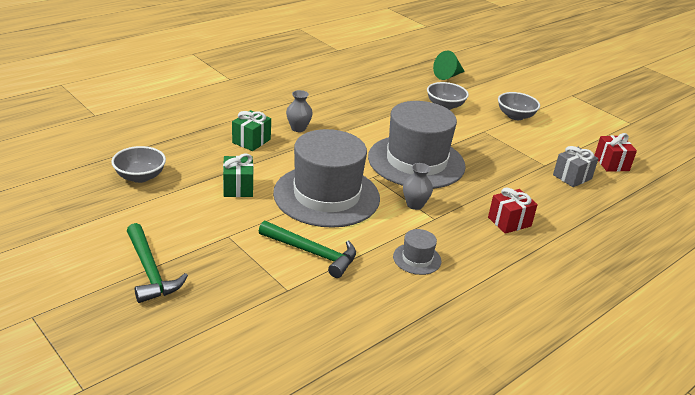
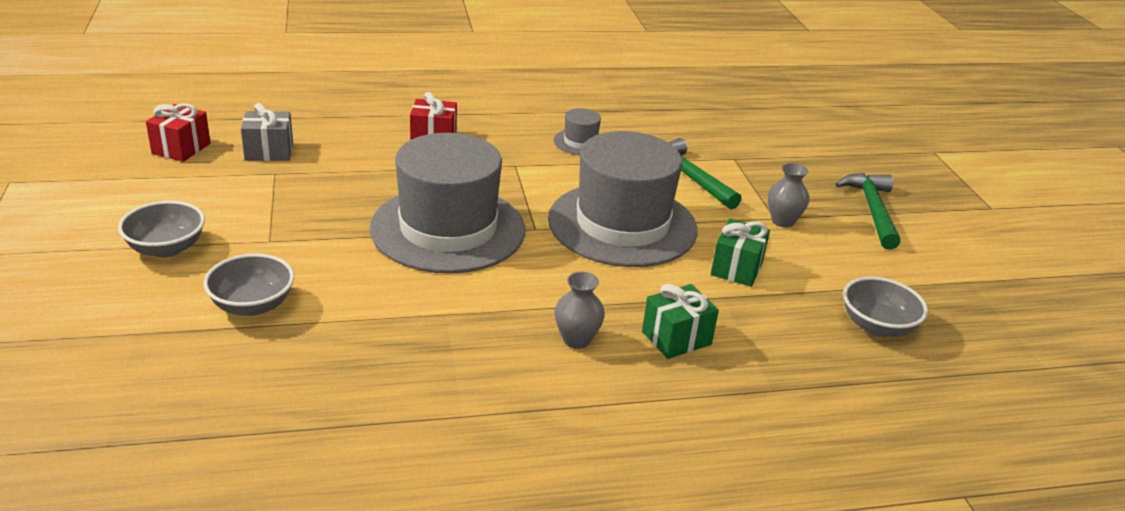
camera: 150 degrees left, 0 degrees up
grey vase [403,163,433,210] -> grey vase moved to [768,163,809,228]
green cone [433,51,465,80] -> none

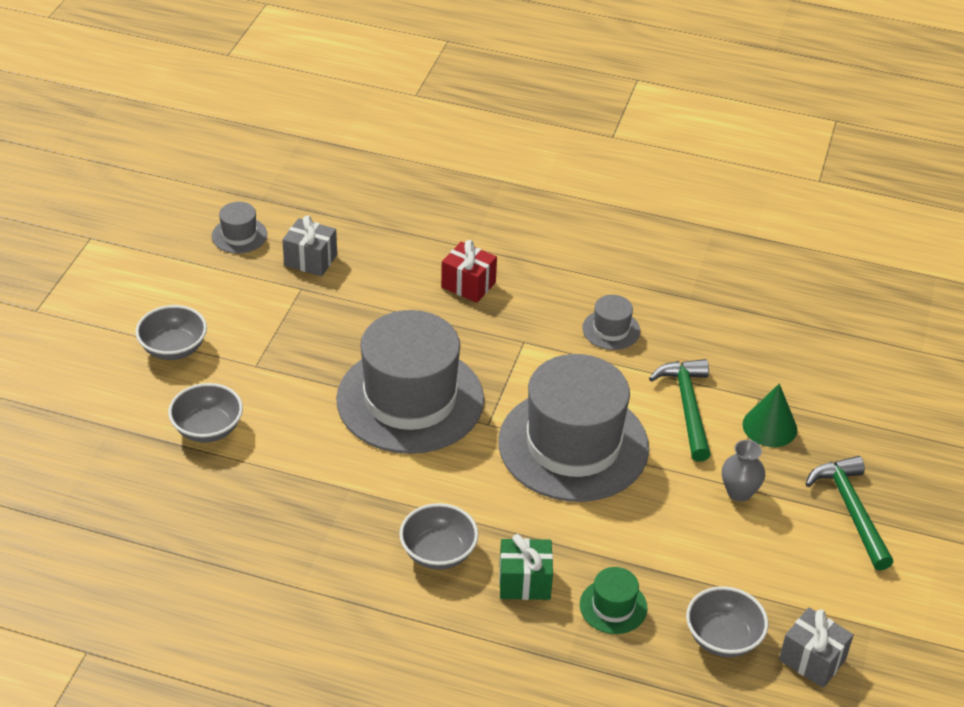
camera: 30 degrees right, 10 degrees up
red gift [146,103,211,162] -> grey hat [212,202,267,254]
grey vase [555,272,605,349] -> grey bowl [399,503,478,570]
green gift [711,219,770,287] -> none
green hammer [836,173,901,250] -> green hammer turned 45 degrees counterclockwise [806,456,893,571]
none -> green hat [580,567,647,634]
none -> green cone [742,383,797,447]
none -> grey gift [779,607,854,688]

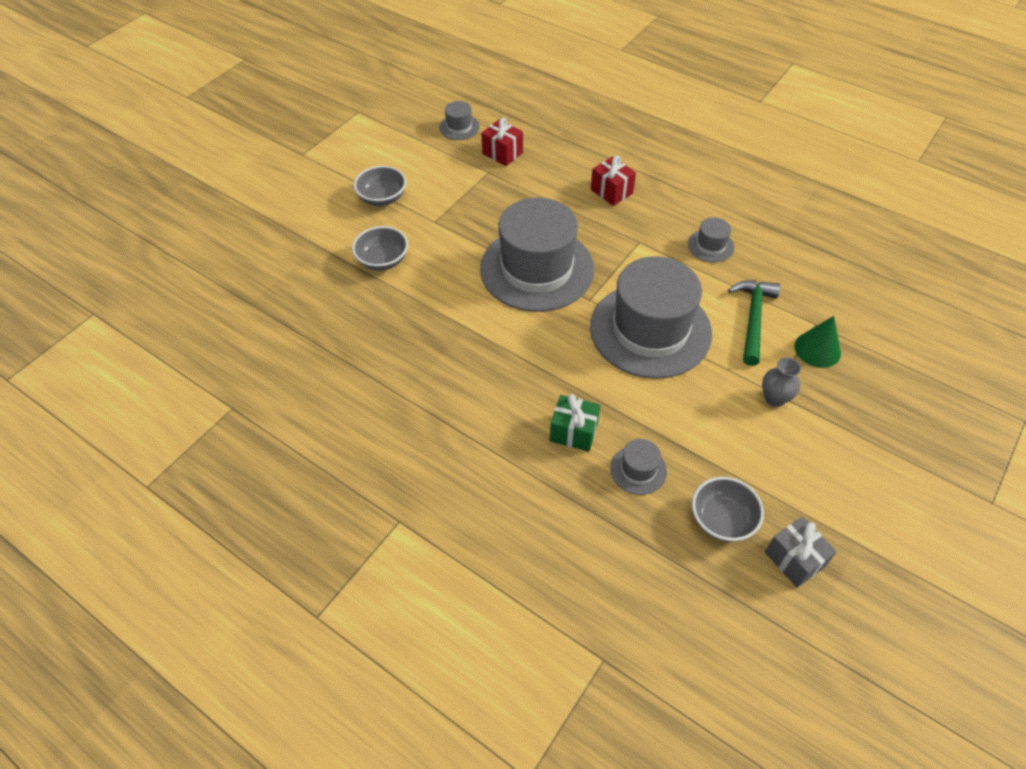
camera: 20 degrees right, 10 degrees up
grey gift [282,216,337,276] -> red gift [481,118,523,166]
grey bowl [399,503,478,570] -> none
green hat [580,567,647,634] -> grey hat [610,439,667,495]
green hammer [806,456,893,571] -> none

